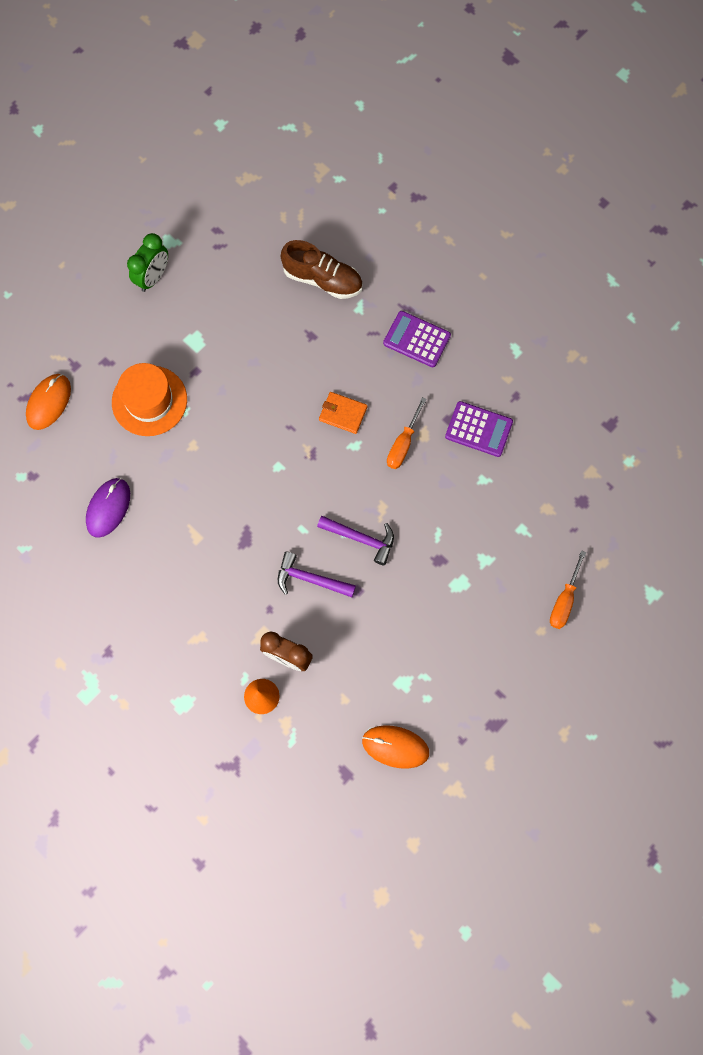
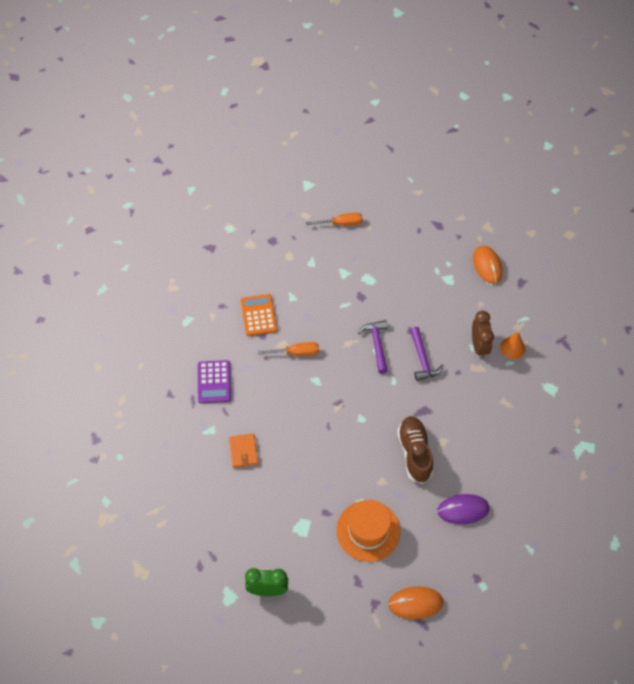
camera: 120 degrees left, 15 degrees down
brown shoe [281,240,362,299] -> brown shoe moved to [397,416,433,484]
orange wallet [319,392,367,434] -> orange wallet moved to [229,434,258,468]
purple calculator [445,401,513,457] -> orange calculator [241,294,277,336]

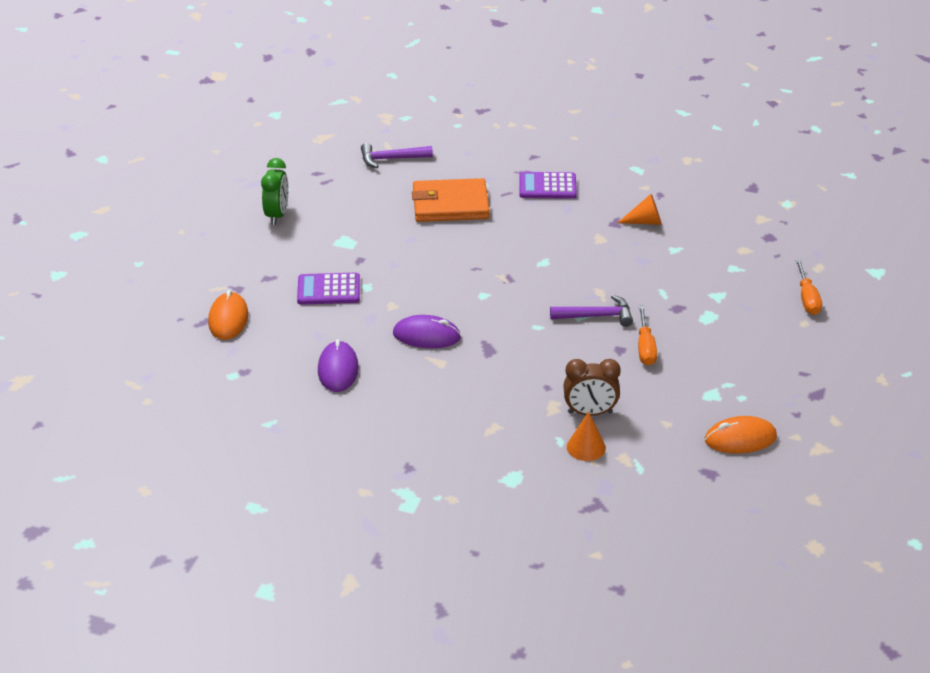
camera: 95 degrees right, 20 degrees down
orange wallet [229,434,258,468] -> orange wallet [412,178,490,222], size x1.85
orange calculator [241,294,277,336] -> orange cone [618,194,662,225]
orange screwdriver [258,342,319,356] -> orange screwdriver moved to [638,306,657,366]
orange hat [336,500,400,562] -> purple calculator [297,273,360,305]
brown shoe [397,416,433,484] -> purple mouse [393,315,461,348]
purple hammer [410,327,444,381] -> purple hammer moved to [361,143,433,168]

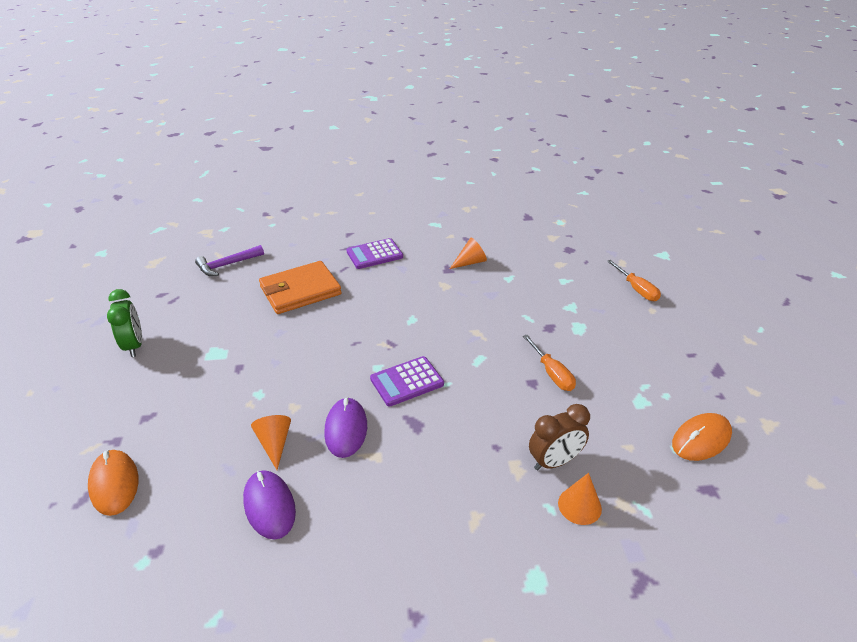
camera: 25 degrees left, 0 degrees up
purple calculator [297,273,360,305] -> purple calculator moved to [370,356,444,406]
purple mouse [393,315,461,348] -> purple mouse turned 75 degrees counterclockwise [324,397,367,458]
purple hammer [550,295,633,327] -> none
none -> orange cone [251,415,291,470]

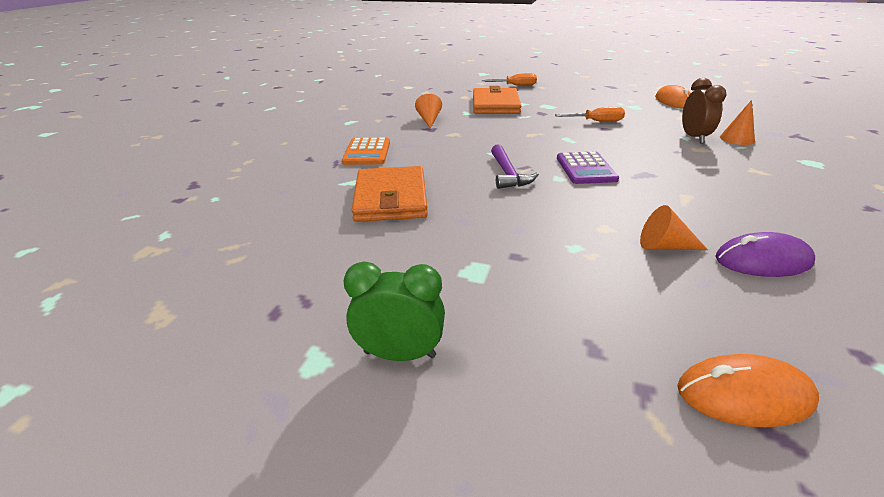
camera: 65 degrees left, 5 degrees down
purple hammer [195,245,264,276] -> purple hammer moved to [491,145,539,189]
purple mouse [324,397,367,458] -> none
purple calculator [346,238,403,269] -> orange calculator [342,138,390,165]
none -> orange wallet [473,86,521,114]

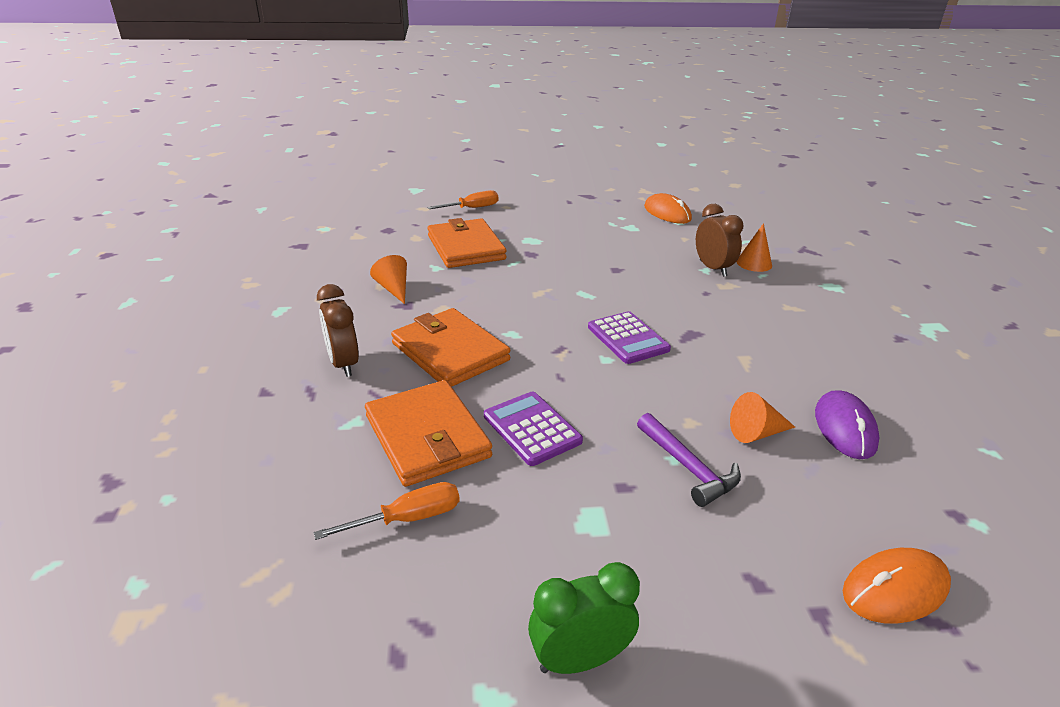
camera: 25 degrees left, 0 degrees up
orange calculator [342,138,390,165] -> brown clock [317,284,359,377]
purple hammer [491,145,539,189] -> purple hammer moved to [637,413,741,507]
orange screwdriver [555,107,625,122] -> orange screwdriver moved to [314,482,460,540]
purple mouse [715,232,815,277] -> purple mouse turned 60 degrees counterclockwise [815,390,880,459]
none -> orange wallet [391,308,510,387]
none -> purple calculator [484,392,583,466]

